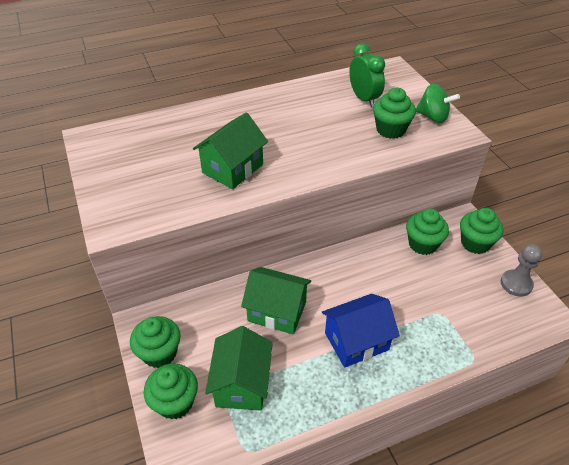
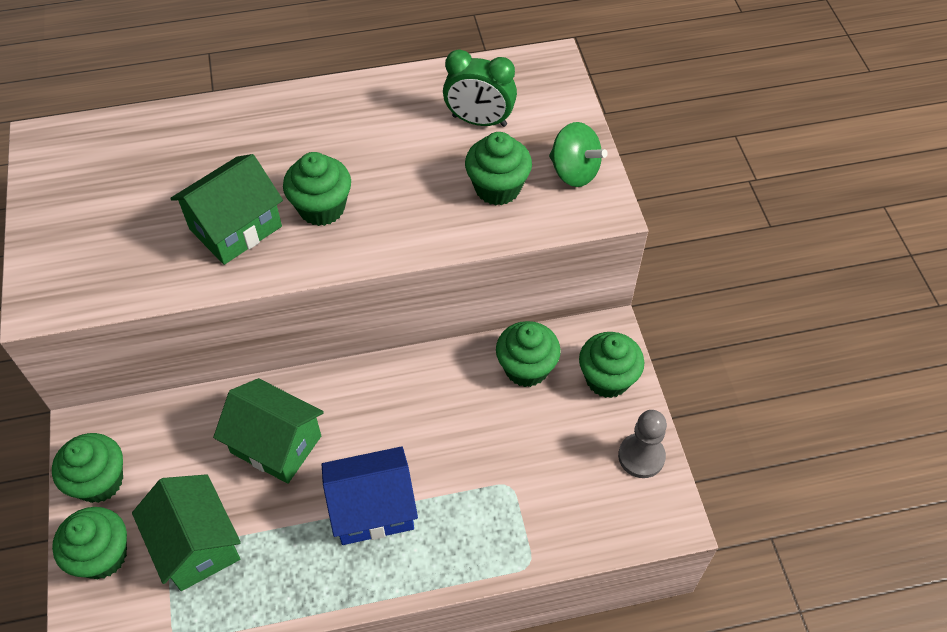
camera: 10 degrees right, 10 degrees up
green house [205,326,273,411] -> green house turned 45 degrees counterclockwise [132,474,241,591]
green clock [349,43,385,107] -> green clock turned 120 degrees clockwise [443,49,517,127]
none -> green cupcake [283,152,351,226]

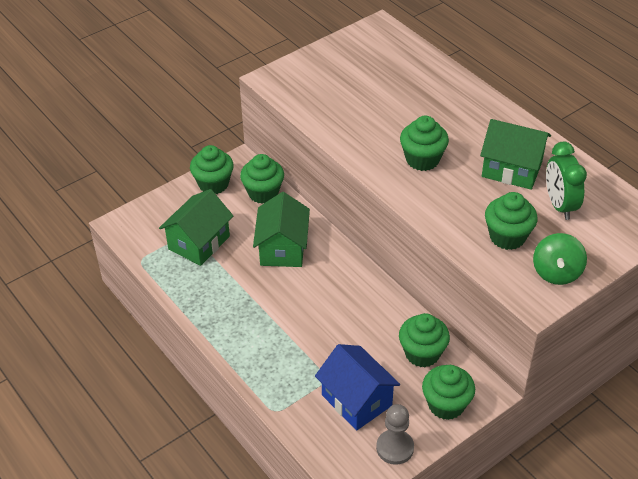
camera: 65 degrees right, 10 degrees down
green cupcake [52,507,127,579] -> green cupcake moved to [240,154,284,204]
green house [170,154,283,265] -> green house moved to [480,119,551,190]
blue house [322,446,418,545] -> blue house moved to [315,344,400,430]

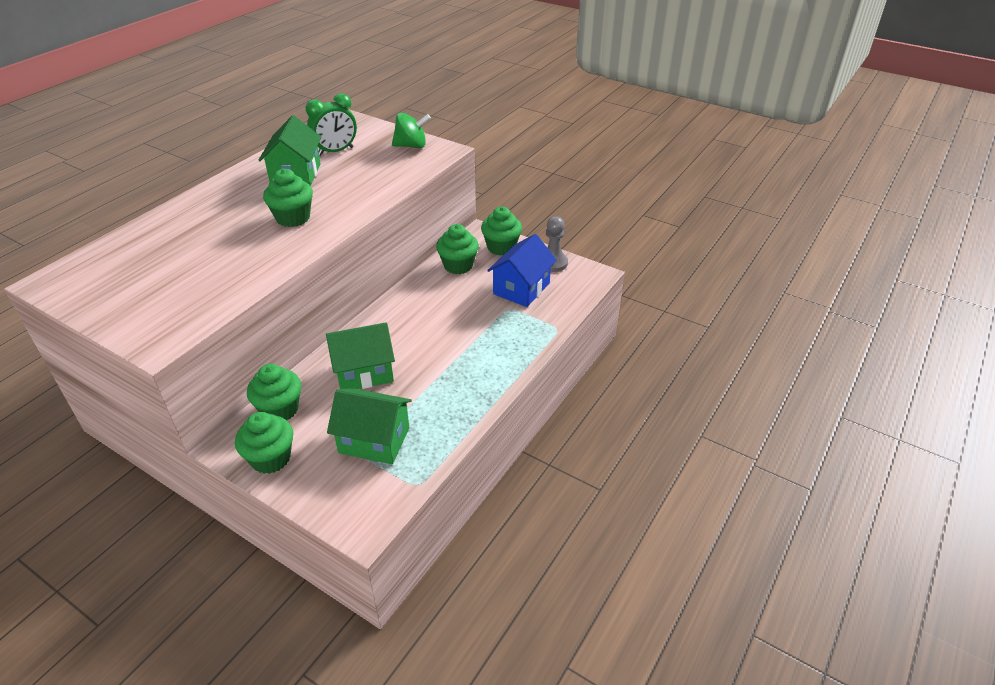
camera: 110 degrees left, 5 degrees down
green cupcake [485,192,538,250] -> none

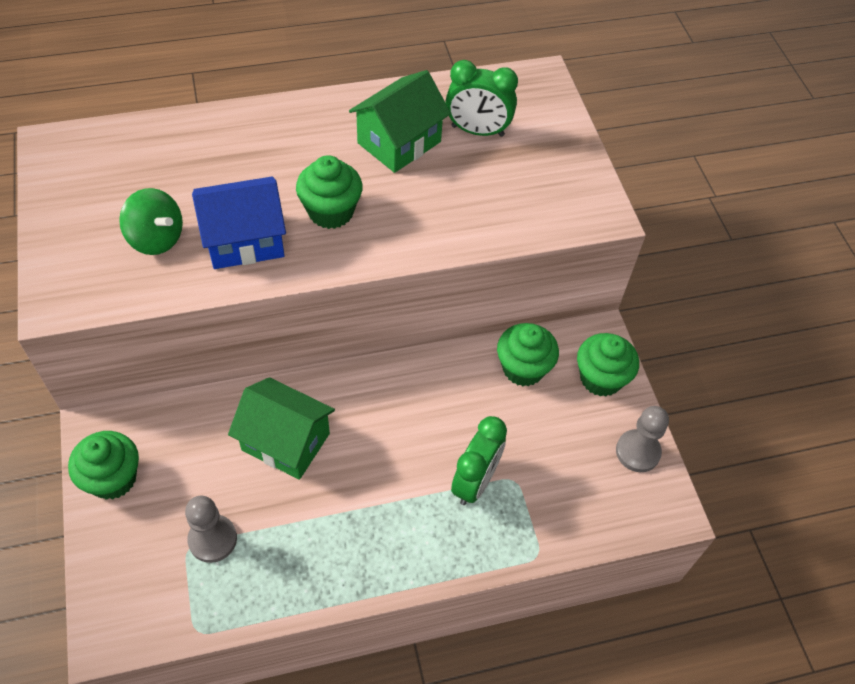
camera: 40 degrees right, 15 degrees up
green cupcake [247,364,301,420] -> none
green house [327,388,412,464] -> grey pawn [185,496,237,563]
green spinning top [392,113,431,148] -> green spinning top moved to [119,188,183,255]
blue house [487,234,557,307] -> blue house moved to [192,177,286,269]
none -> green clock [451,416,507,505]

